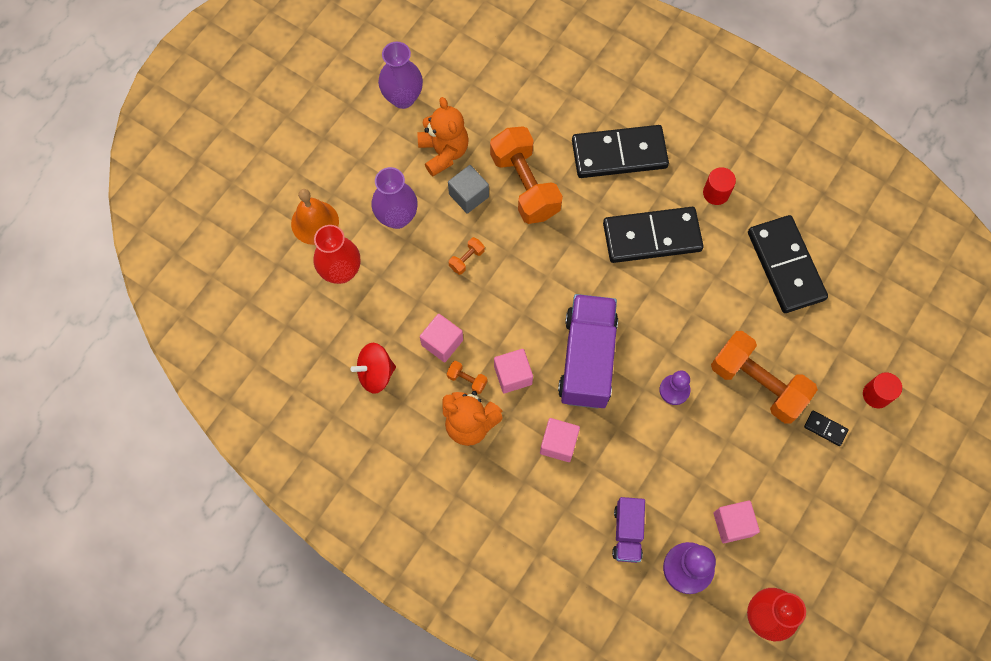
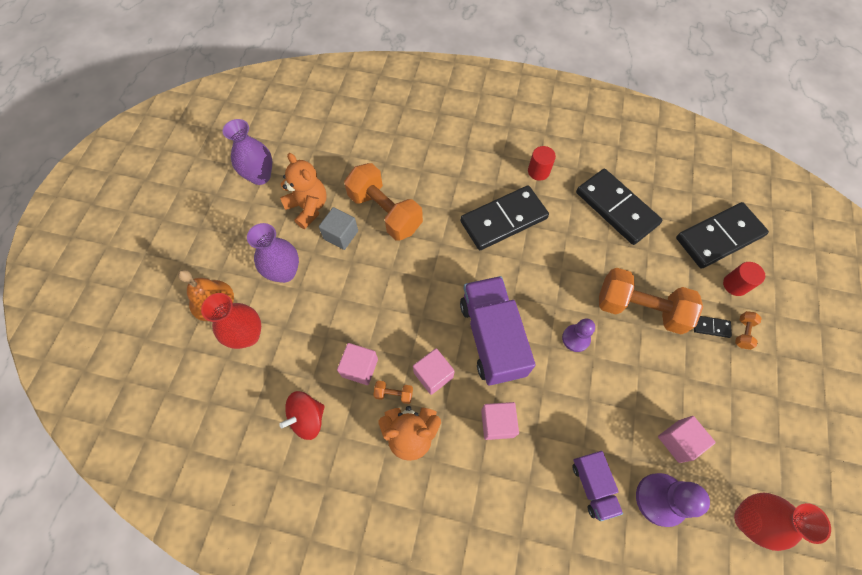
camera: 20 degrees left, 5 degrees down
orange dumbbell [449,237,485,275] -> orange dumbbell moved to [735,311,761,350]
black domino [572,125,669,178] -> black domino moved to [676,202,769,269]

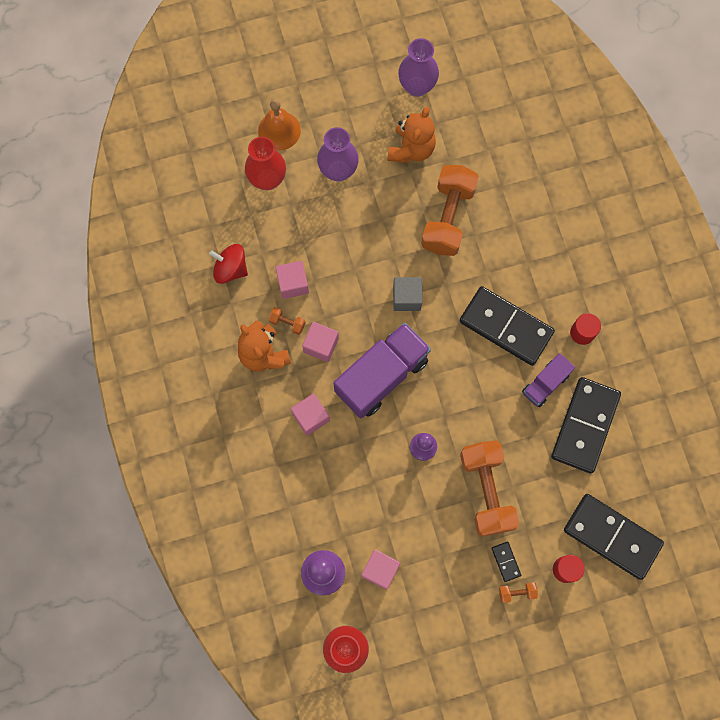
camera: 60 degrees right, 10 degrees up
grey cube [319,207,358,250] -> grey cube moved to [393,277,422,311]
orange dumbbell [373,381,413,404] -> orange dumbbell turned 45 degrees counterclockwise [269,307,306,335]
purple truck [572,451,623,521] -> purple truck moved to [522,353,575,407]

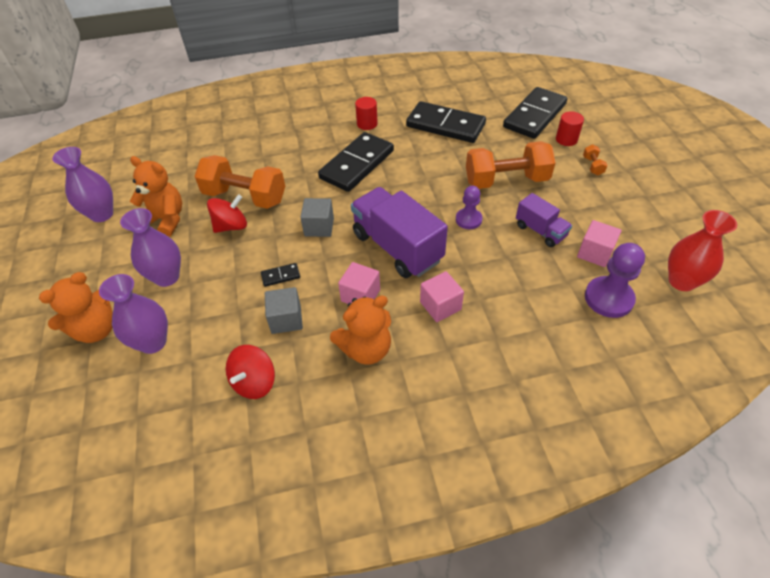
camera: 85 degrees left, 25 degrees down
red vase [245,137,286,190] -> purple vase [99,274,168,354]
orange bell [258,99,301,151] -> orange teddy bear [39,272,113,343]
orange dumbbell [269,307,306,335] -> none
pink cube [275,261,309,299] -> grey cube [265,287,303,334]
black domino [491,542,521,582] -> black domino moved to [261,263,300,287]
purple truck [522,353,575,407] -> purple truck moved to [516,193,572,247]
none -> red spinning top [207,194,247,233]

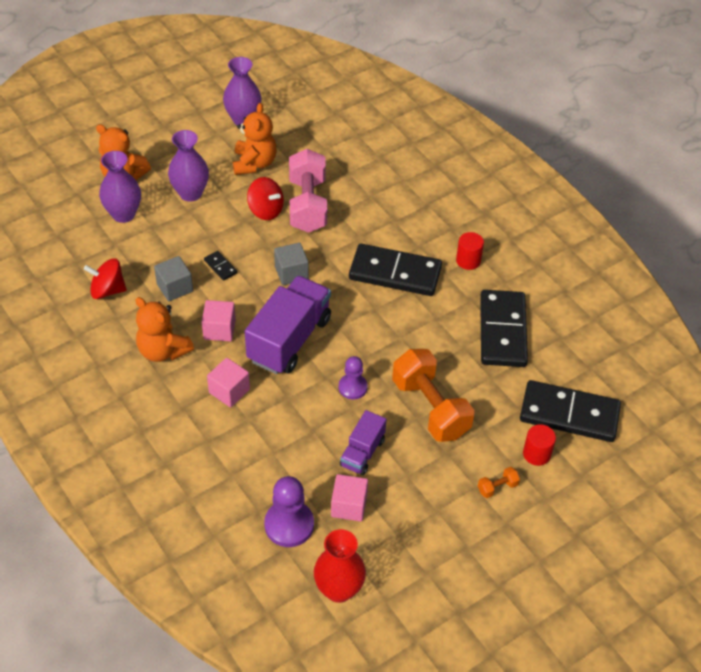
camera: 65 degrees right, 0 degrees up
orange dumbbell [194,155,285,209] -> pink dumbbell [289,149,327,233]

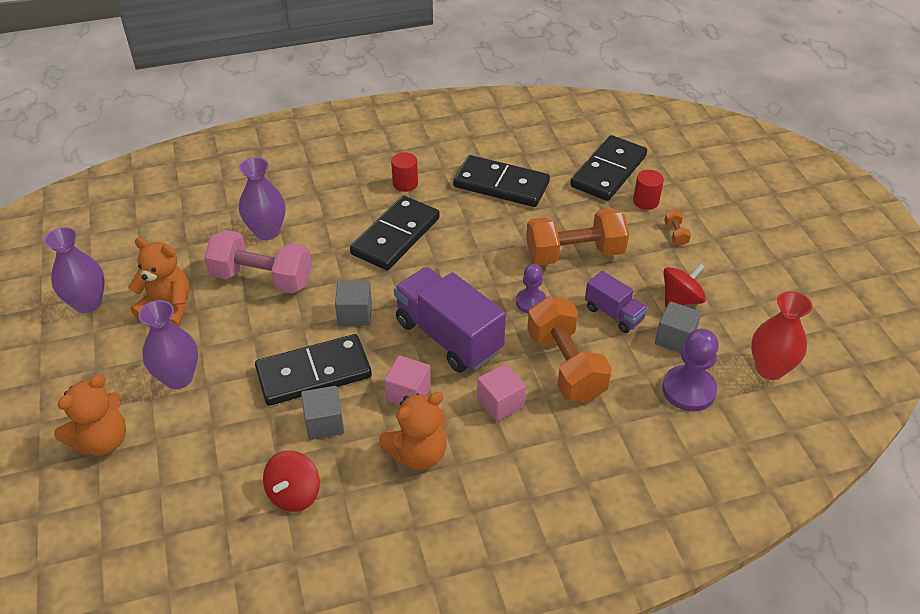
camera: 70 degrees left, 5 degrees down
purple vase [99,151,141,223] -> purple vase moved to [239,157,285,240]
black domino [204,251,237,281] -> black domino [255,334,372,406], size x2.49
red spinning top [247,177,284,220] -> red spinning top moved to [663,263,706,307]
pink cube [331,474,368,521] -> grey cube [655,302,701,353]
none -> orange dumbbell [527,296,612,402]

